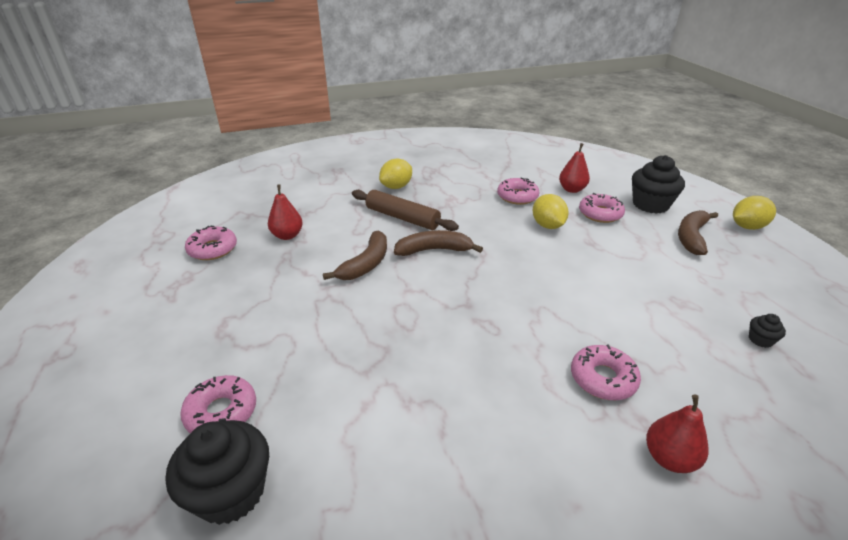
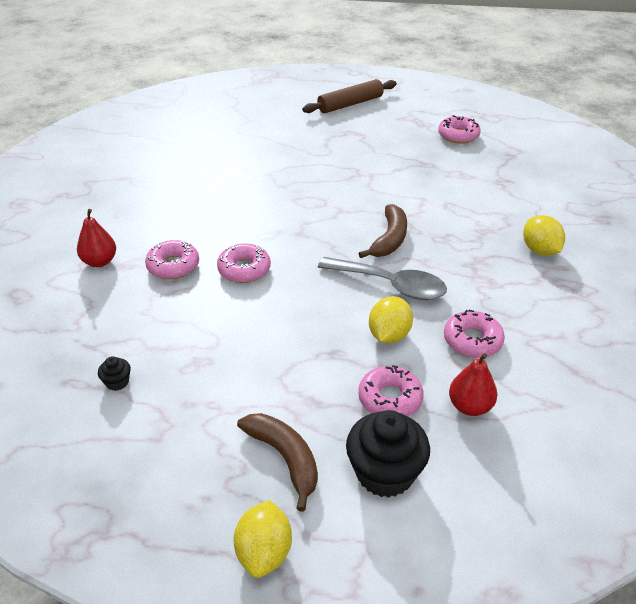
camera: 115 degrees right, 5 degrees up
black cupcake [166,420,269,525] -> none
pink donut [180,375,256,433] -> pink donut moved to [217,243,271,283]
red pear [268,185,303,240] -> none
brown banana [323,231,387,280] -> none
brown rolling pin [352,190,459,231] -> brown rolling pin moved to [302,79,397,113]
yellow lemon [533,194,569,229] -> yellow lemon turned 75 degrees counterclockwise [369,296,413,343]
none -> grey spoon [318,257,447,300]

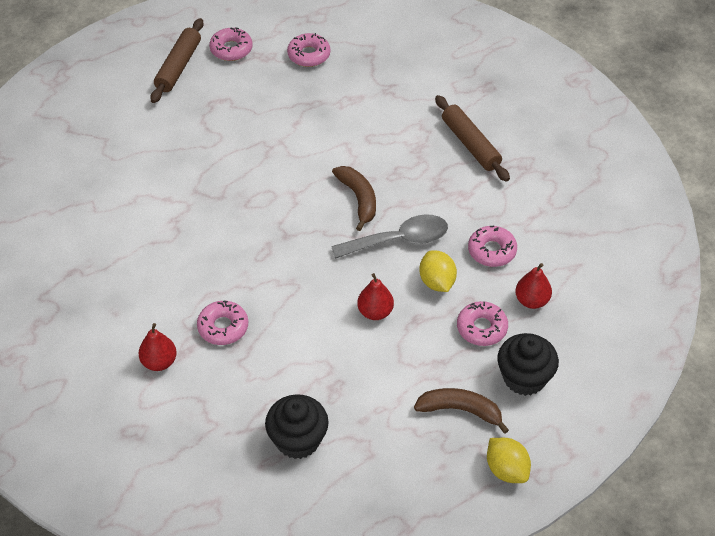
camera: 40 degrees left, 10 degrees up
black cupcake [98,356,131,391] -> black cupcake [265,394,329,459], size x2.26
pink donut [217,243,271,283] -> pink donut moved to [209,27,252,61]
yellow lemon [523,215,565,256] -> brown rolling pin [435,95,510,182]
none -> red pear [357,273,394,320]

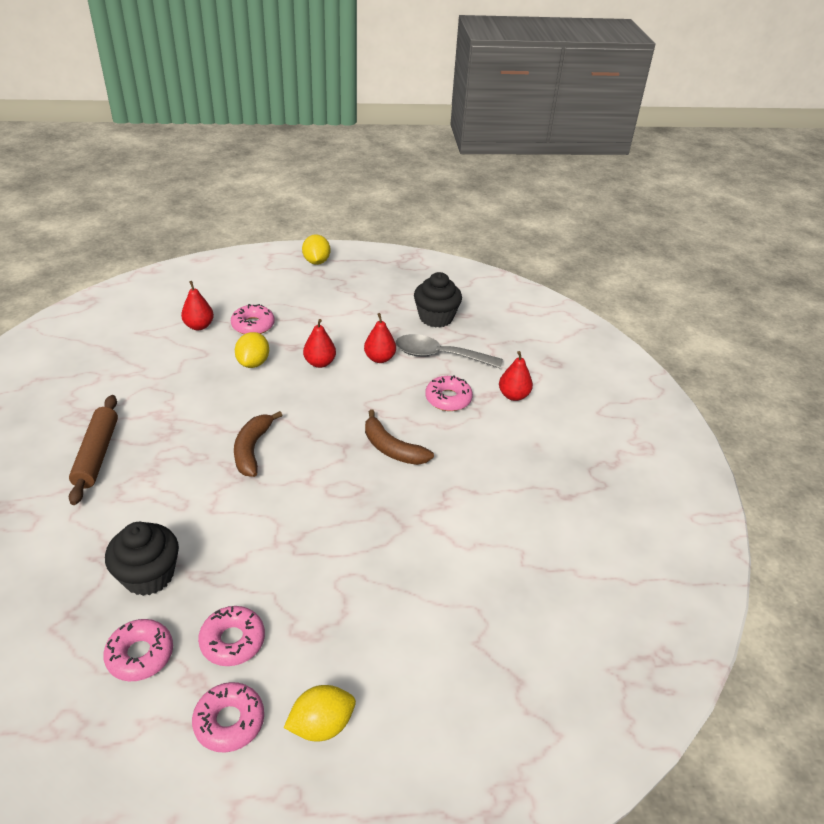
camera: 155 degrees left, 10 degrees down
brown rolling pin [150,18,203,103] -> yellow lemon [284,685,356,742]
grey spoon [331,214,448,259] -> grey spoon moved to [396,334,503,369]
brown banana [414,388,509,434] -> brown banana moved to [365,410,434,465]
pink donut [468,226,517,267] -> pink donut moved to [198,606,265,666]
black cupcake [497,333,559,396] -> black cupcake moved to [105,522,179,596]
none -> red pear [364,313,396,363]

